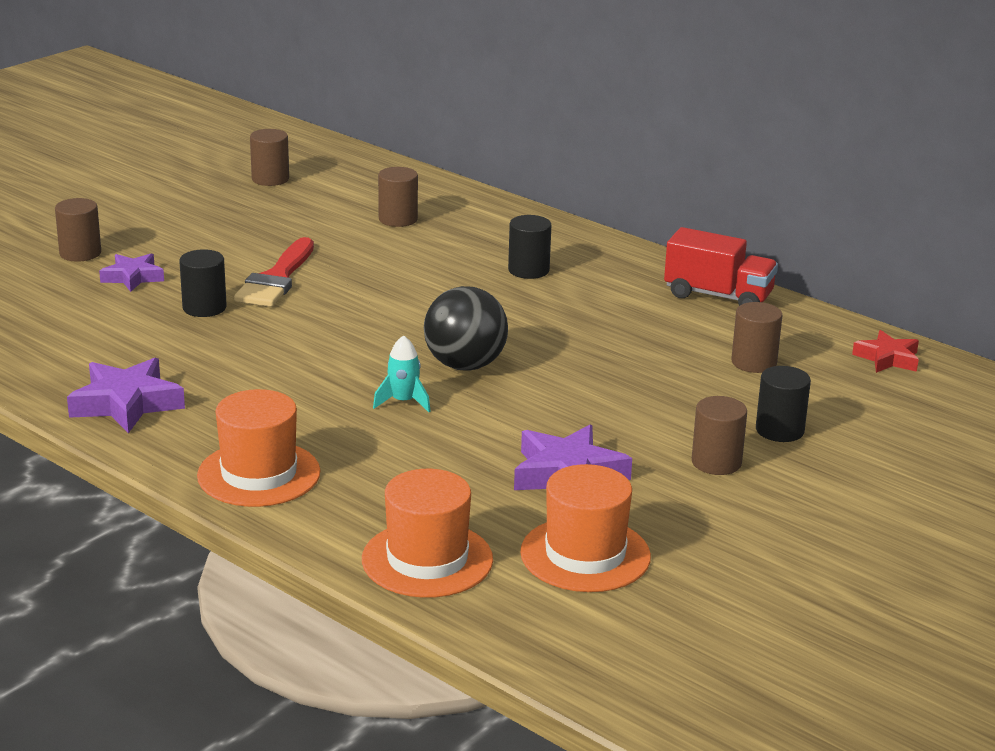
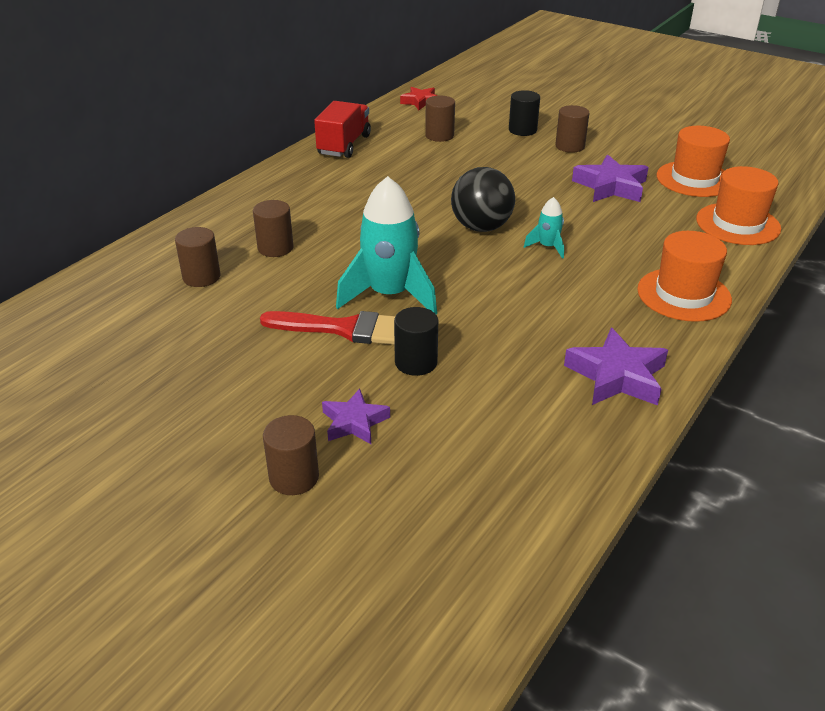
camera: 95 degrees left, 10 degrees up
brown cylinder [250,129,289,186] -> brown cylinder moved to [253,200,293,257]
black cylinder [508,215,551,279] -> none
none -> turquoise rocket [336,176,437,315]

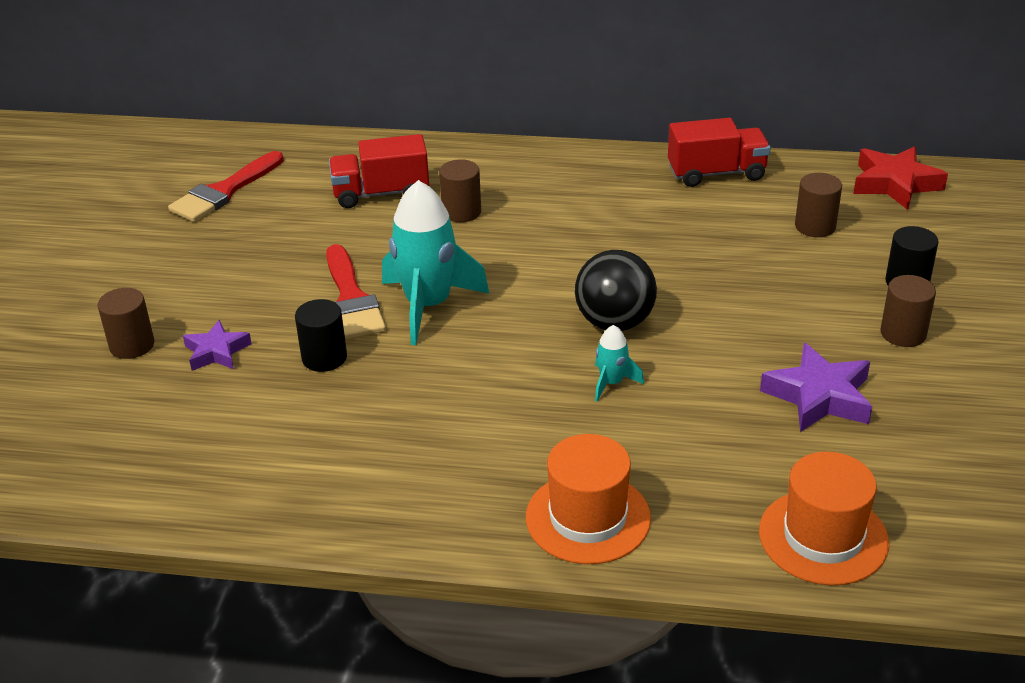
camera: 65 degrees right, 0 degrees up
brown cylinder [175,227,221,287] -> red truck [329,134,429,208]
red star [400,87,438,110] -> red star [854,146,948,210], size x1.57
purple star [564,328,668,406] -> none
orange hat [657,126,730,197] -> none
none -> red brush [168,151,284,222]

